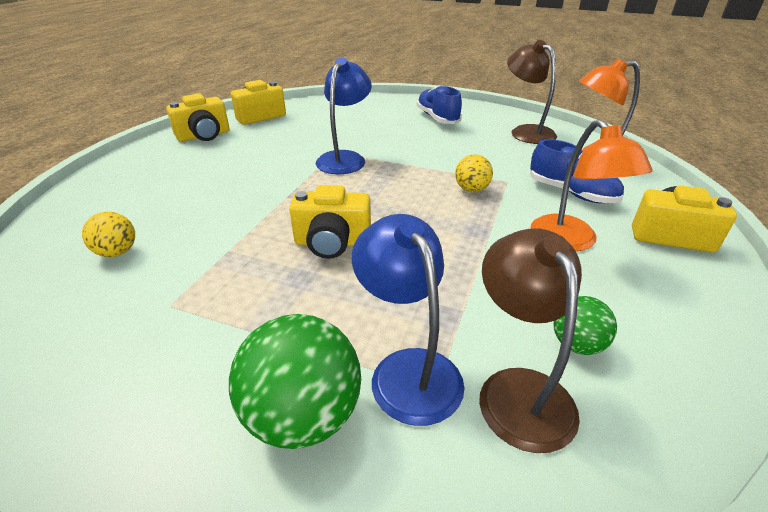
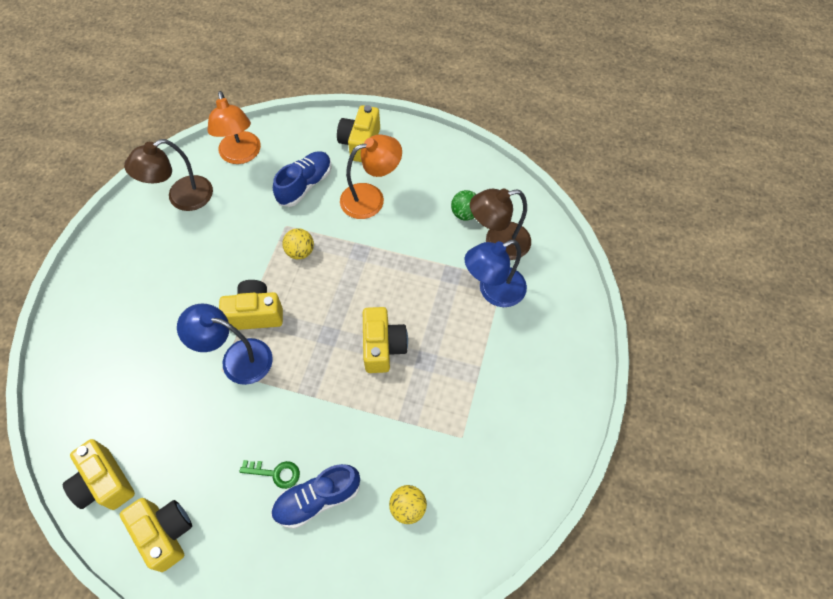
camera: 95 degrees left, 25 degrees up
green ball [229,314,361,449] -> none
blue shoe [416,85,462,124] -> blue shoe moved to [271,464,360,529]
none -> yellow camera [219,280,283,330]
none -> green key [239,460,300,489]

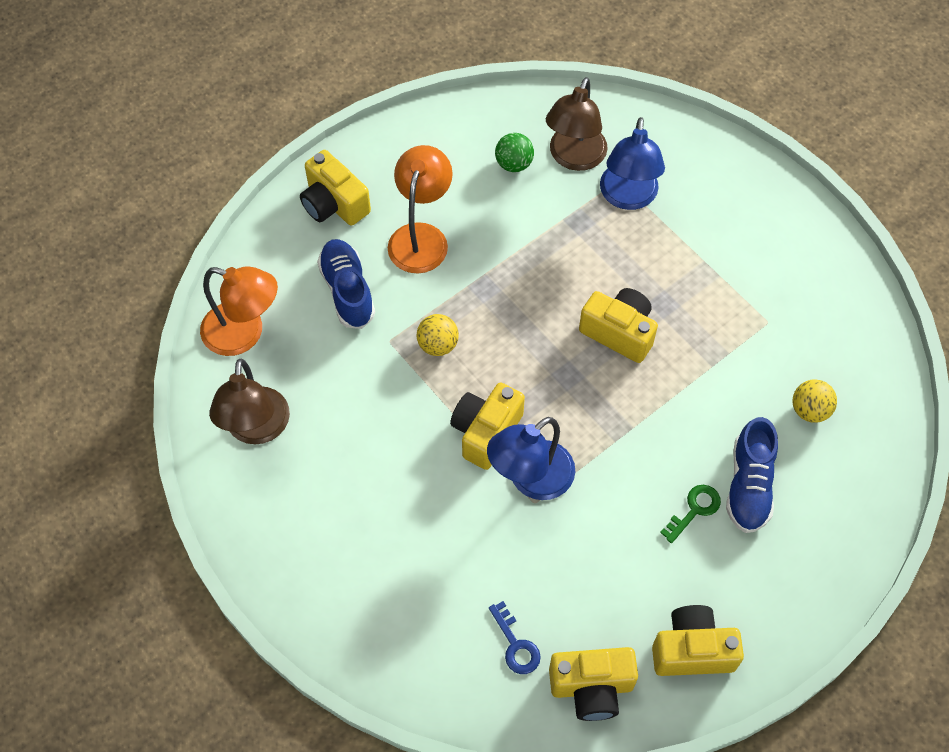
camera: 55 degrees left, 0 degrees up
none -> blue key [489,601,541,674]

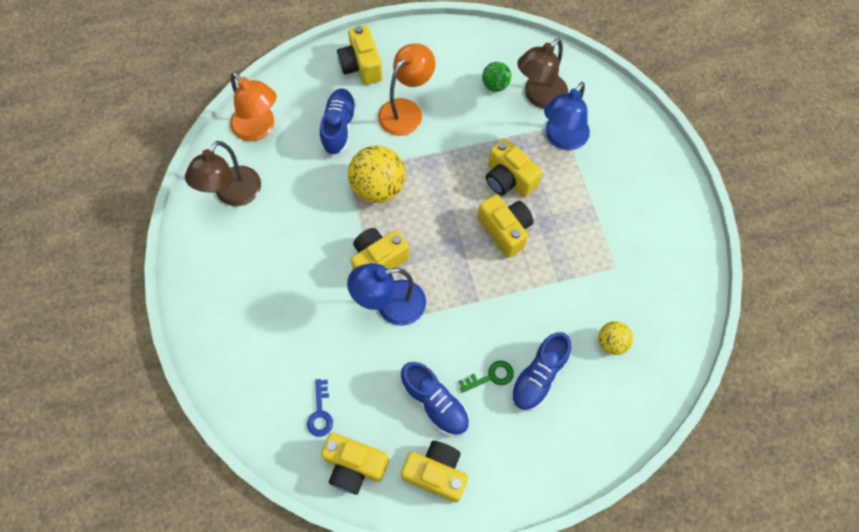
camera: 25 degrees right, 5 degrees up
yellow ball [417,314,459,356] -> yellow ball [348,145,405,203], size x1.82
none -> blue shoe [401,362,470,437]
none -> yellow camera [486,138,542,197]

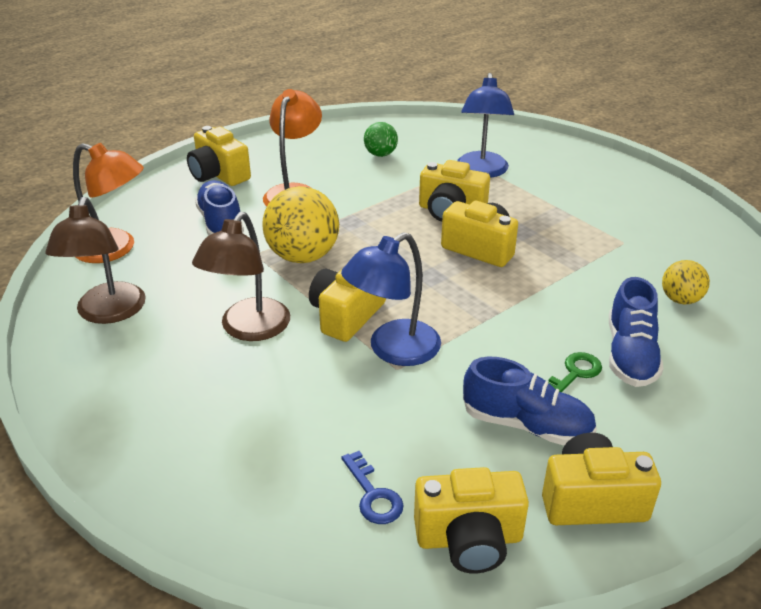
camera: 25 degrees left, 30 degrees down
brown lamp [517,38,568,109] -> brown lamp moved to [192,212,290,341]

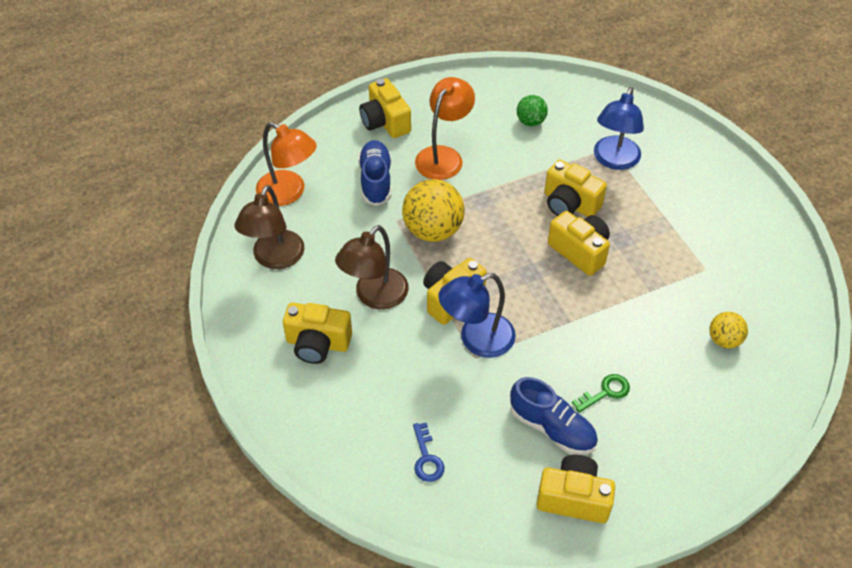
camera: 15 degrees right, 15 degrees up
yellow camera [414,467,529,574] -> yellow camera moved to [283,303,352,364]
blue shoe [609,277,663,387] -> none

